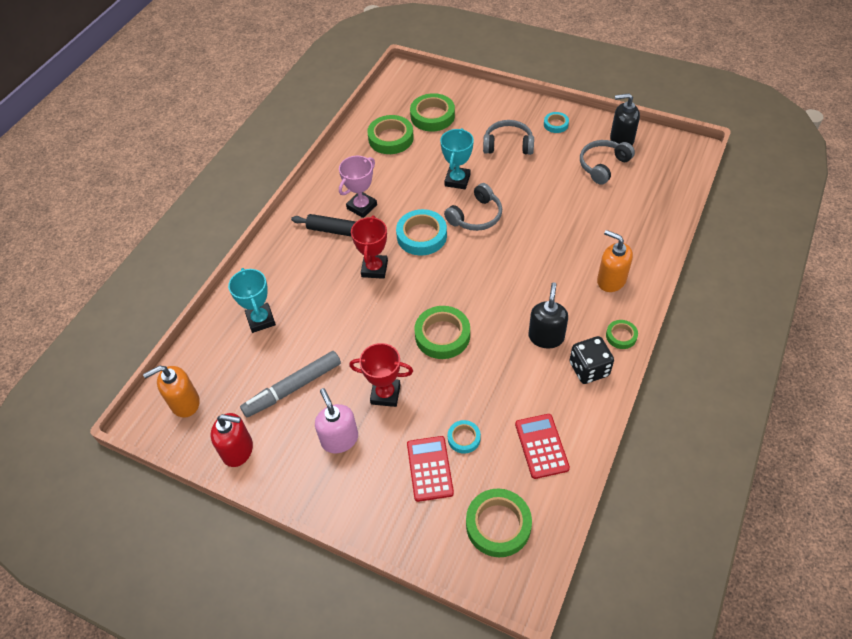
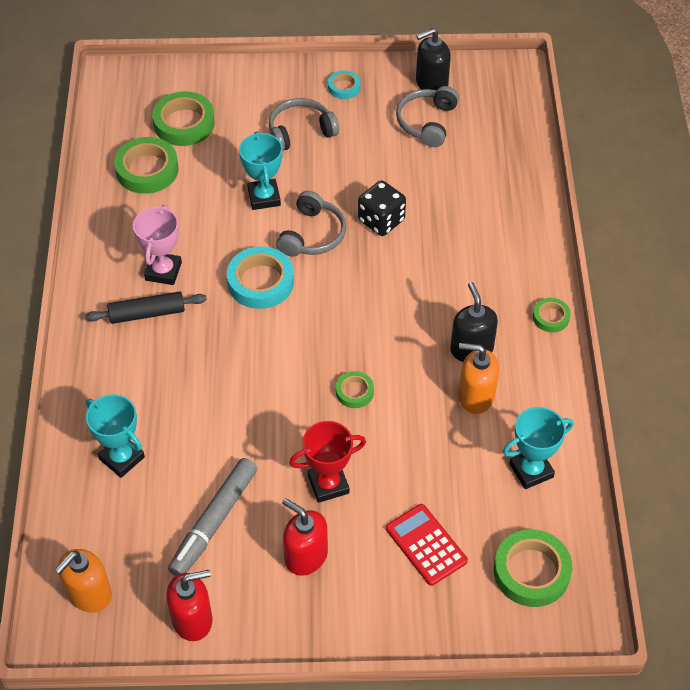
camera: 30 degrees left, 0 degrees up
pink soap dispenser [315,388,358,453] -> red soap dispenser [282,498,328,576]
red trophy [351,215,388,279] -> none
green tape [414,306,470,359] -> green tape [336,371,374,408], size x0.54
turquoise tape [448,420,481,454] -> none
red calculator [515,414,570,479] -> turquoise trophy [503,407,573,489]
black dice [570,336,614,384] -> black dice moved to [358,180,406,236]
orange soap dispenser [597,230,633,292] -> orange soap dispenser moved to [459,343,499,414]

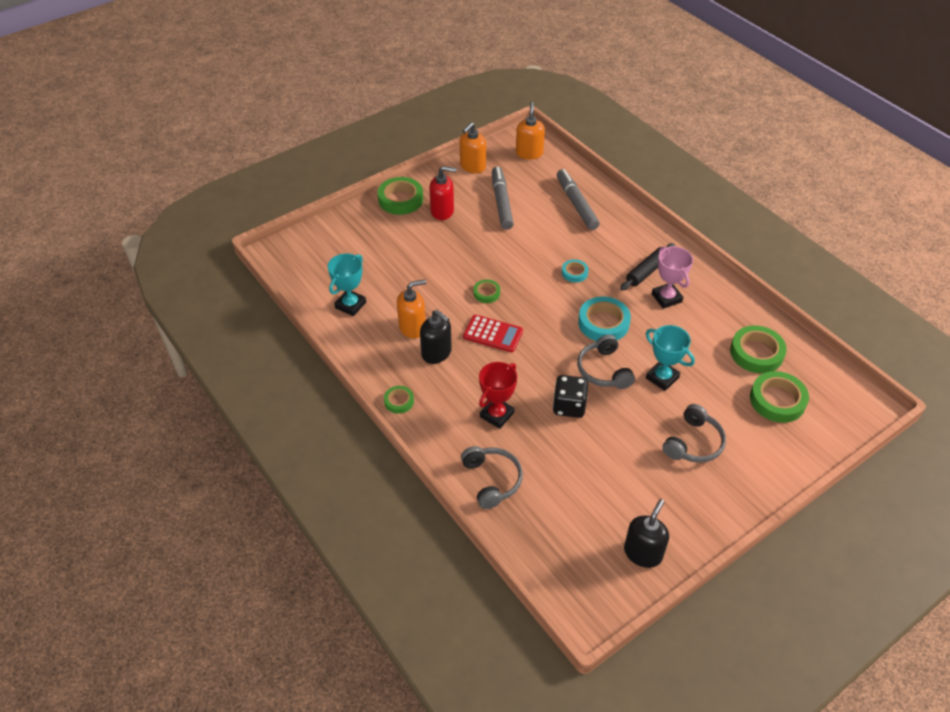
camera: 145 degrees right, 5 degrees down
turquoise trophy [86,394,145,478] -> grey marker [557,169,600,230]
red soap dispenser [166,570,212,641] -> orange soap dispenser [460,122,486,173]
red trophy [289,421,366,503] -> red trophy moved to [479,362,517,429]
turquoise tape [328,70,360,99] -> turquoise tape moved to [562,259,589,283]
red calculator [386,504,468,586] -> red calculator moved to [463,315,523,352]
grey headphones [396,86,459,147] -> grey headphones moved to [461,446,523,509]
green tape [494,529,572,607] -> green tape moved to [378,177,423,215]

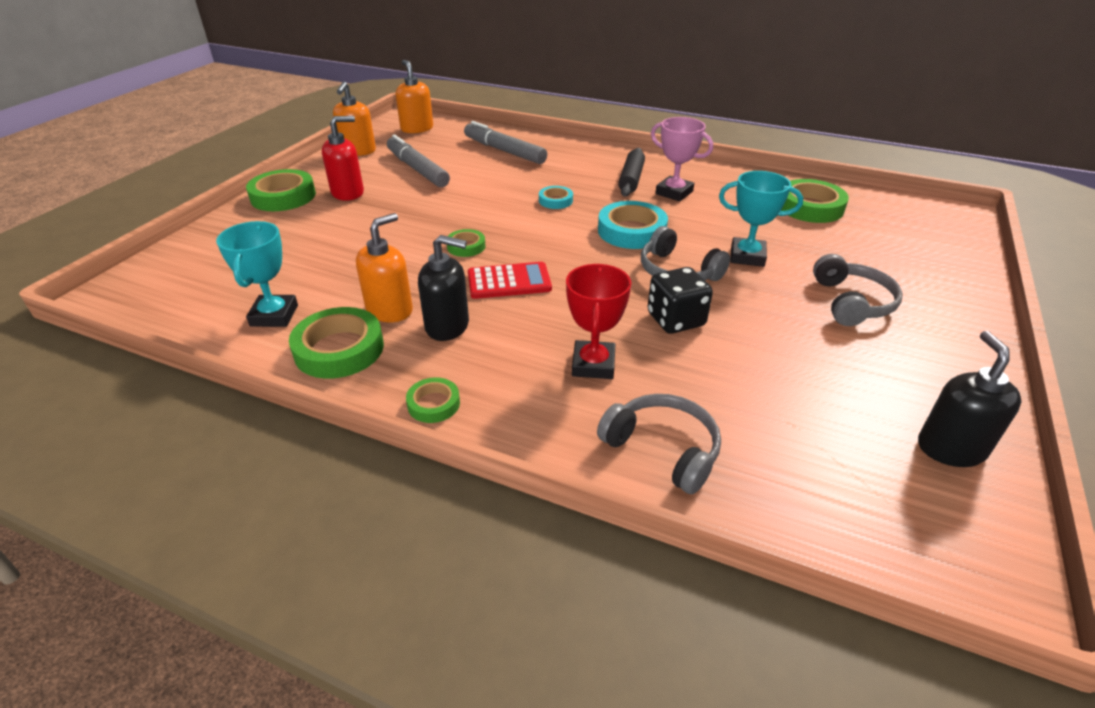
camera: 30 degrees left, 10 degrees down
green tape [750,371,809,423] -> green tape moved to [289,307,384,379]

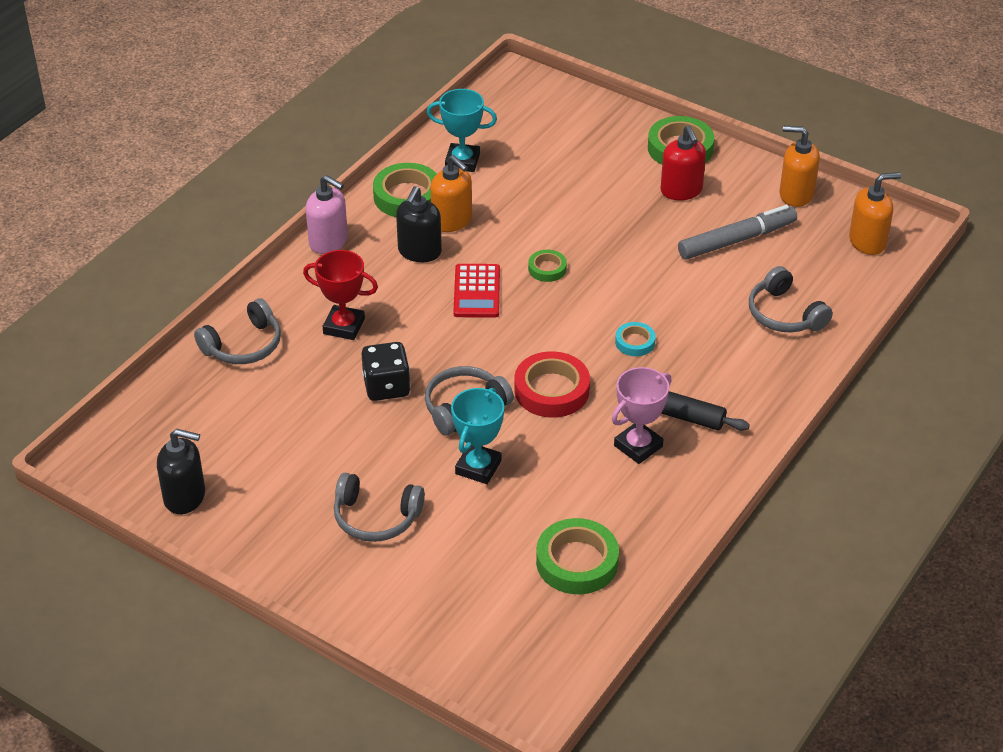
camera: 100 degrees right, 5 degrees up
green tape [406,377,460,423] -> pink soap dispenser [306,175,348,254]
grey marker [464,121,547,164] -> grey headphones [749,266,833,332]
turquoise tape [598,201,668,249] -> red tape [514,351,590,418]

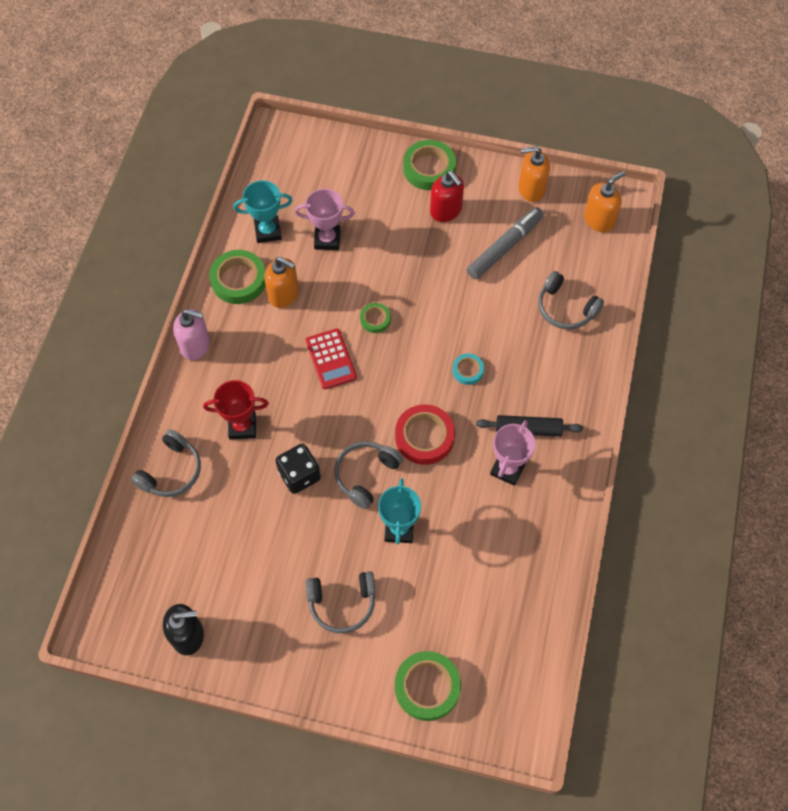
camera: 20 degrees left, 20 degrees up
black soap dispenser [396,186,442,262] -> none
green tape [536,518,619,594] -> green tape moved to [395,651,461,721]
none -> pink trophy [295,189,355,250]

